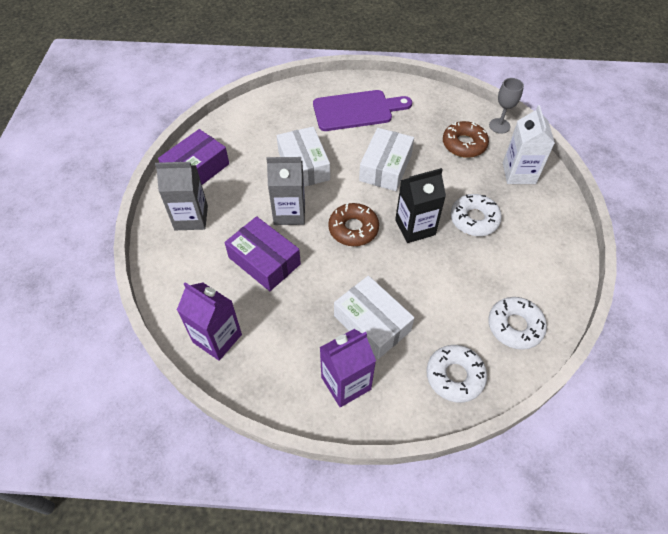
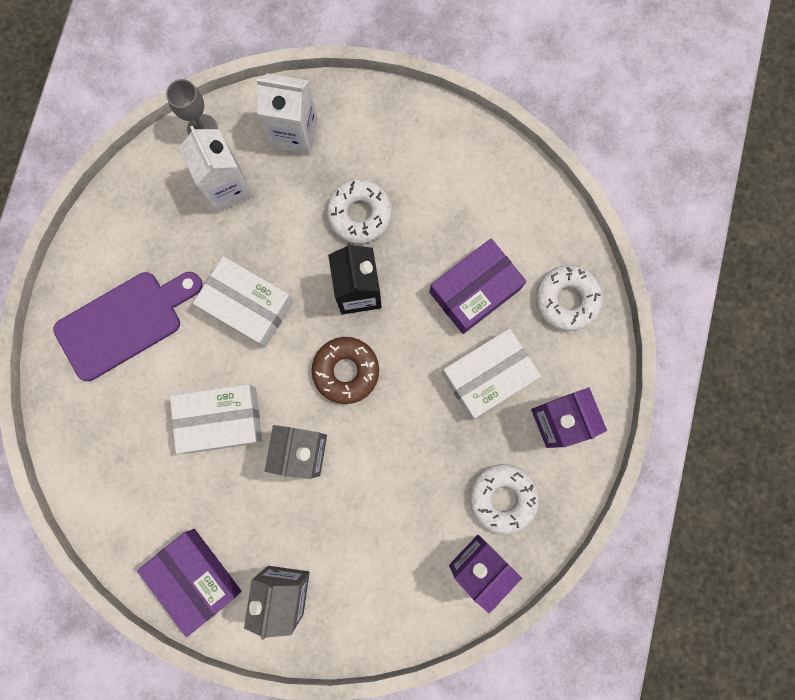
camera: 80 degrees left, 25 degrees up
purple box [225,216,301,291] -> purple box moved to [429,238,527,334]
purple cutting board [313,90,412,131] -> purple cutting board turned 60 degrees clockwise [53,272,202,381]
brown donut [443,121,489,158] -> white carton [179,126,253,213]
white donut [488,297,547,350] -> white donut moved to [470,464,539,535]

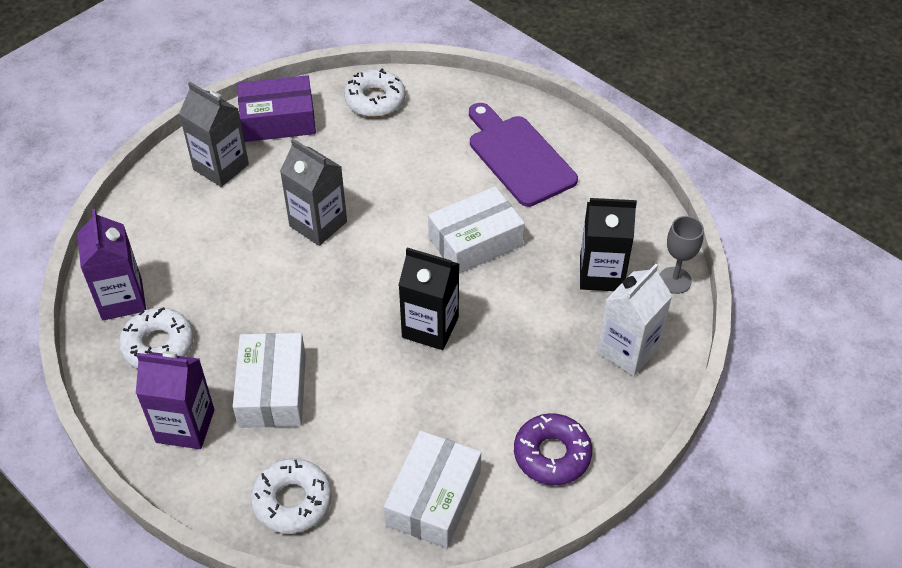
camera: 120 degrees right, 30 degrees down
purple cutting board [53,272,202,381] -> purple cutting board turned 150 degrees clockwise [469,103,578,207]
white box [170,384,262,454] -> white box moved to [384,431,481,548]
white carton [179,126,253,213] -> black carton [580,198,637,291]
brown donut [312,337,379,404] -> none
white donut [327,179,392,243] -> white donut moved to [344,68,406,117]
purple box [429,238,527,334] -> none
none -> purple donut [514,413,592,485]

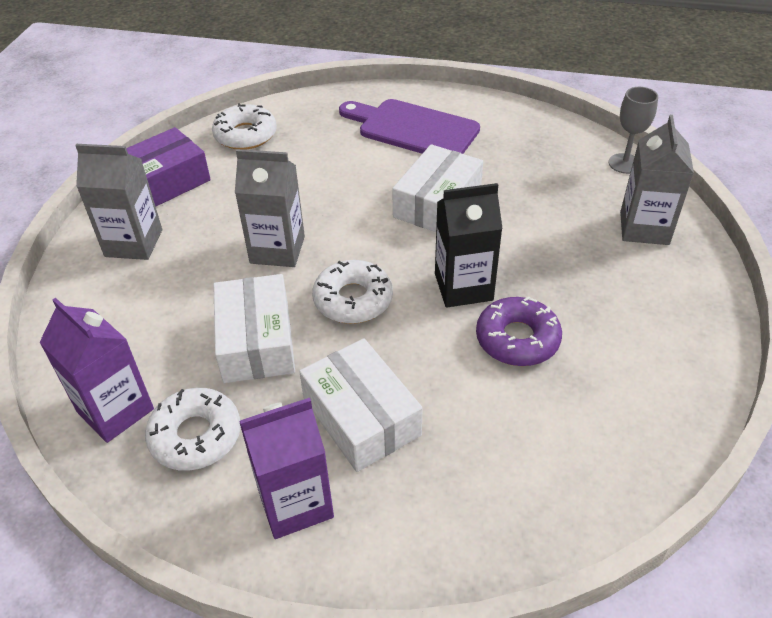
camera: 30 degrees left, 5 degrees down
white donut [250,458,332,534] -> white donut moved to [312,260,393,324]
white box [384,431,481,548] -> white box moved to [213,274,295,383]
purple donut [514,413,592,485] -> purple donut moved to [476,297,562,366]
black carton [580,198,637,291] -> none
white carton [597,264,672,376] -> grey carton [620,115,694,245]

